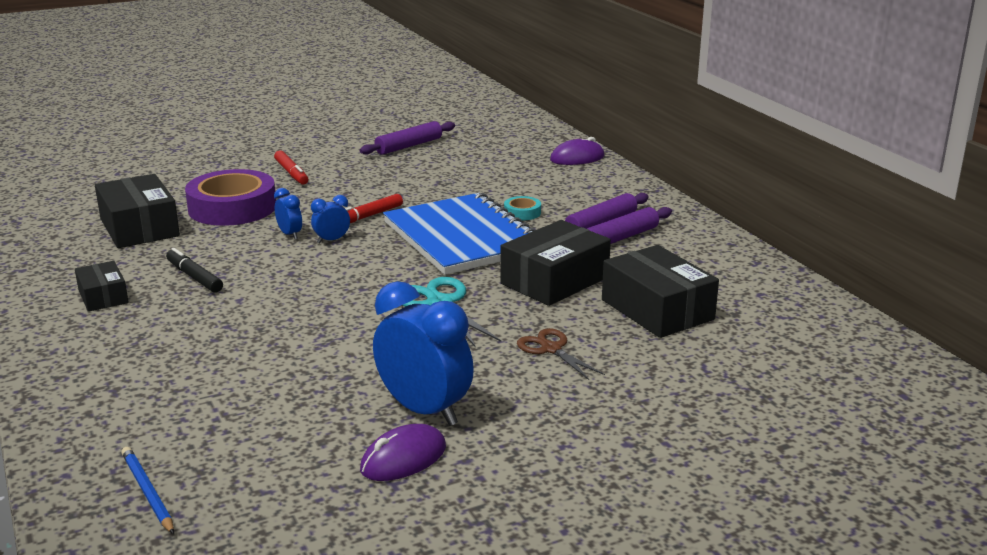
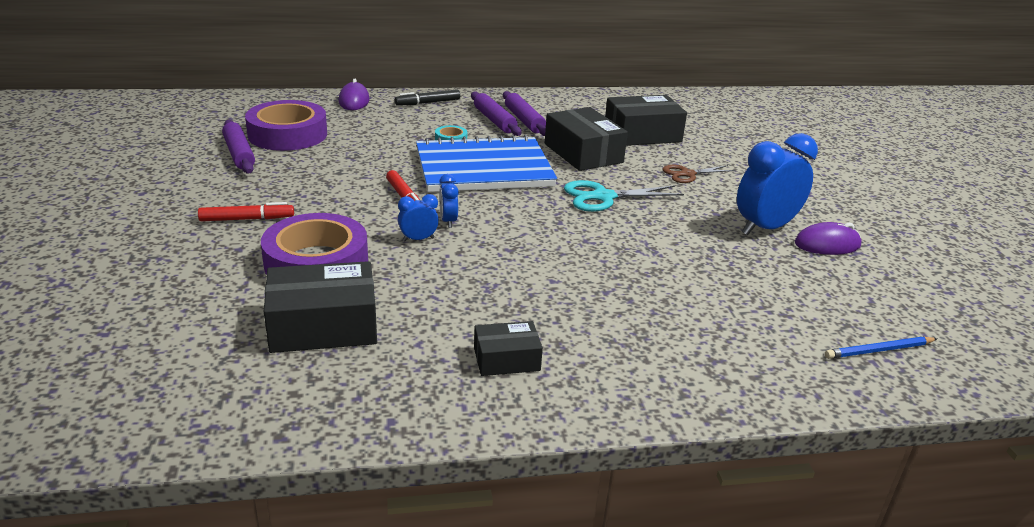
camera: 75 degrees left, 5 degrees up
black marker [166,248,223,293] -> black marker moved to [395,89,460,106]
purple mouse [360,424,446,481] -> purple mouse turned 75 degrees counterclockwise [795,222,861,255]
none -> purple tape [245,100,327,151]

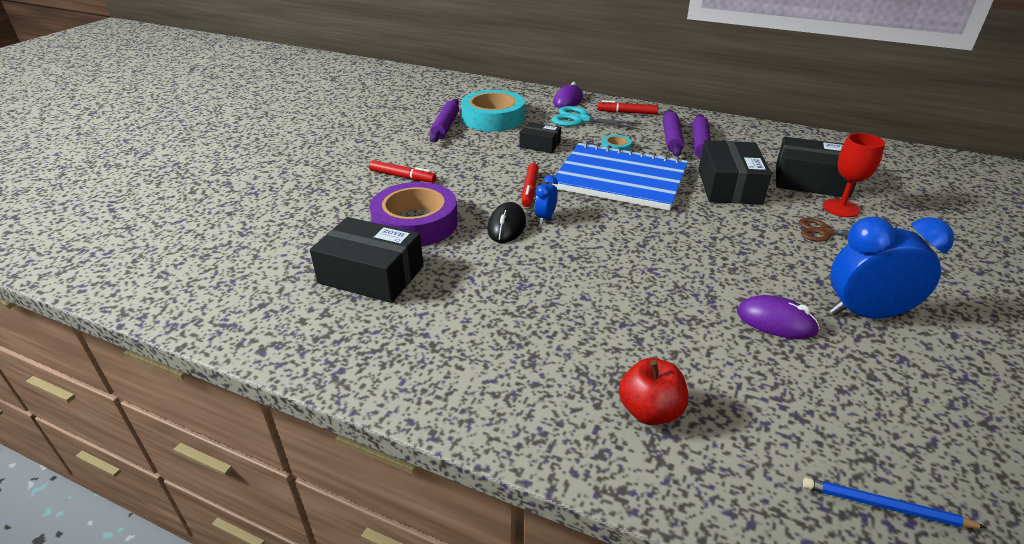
camera: 35 degrees right, 5 degrees up
purple tape [245,100,327,151] -> turquoise tape [461,90,525,132]
black marker [395,89,460,106] -> red marker [597,100,658,114]
blue clock [398,194,439,241] -> black mouse [488,202,526,243]
black box [474,321,543,376] -> black box moved to [519,122,561,153]
turquoise scissors [564,180,684,212] -> turquoise scissors moved to [552,106,643,130]
purple mouse [795,222,861,255] -> purple mouse moved to [737,295,820,339]
none -> red apple [619,358,688,425]
none -> red goblet [823,133,885,217]

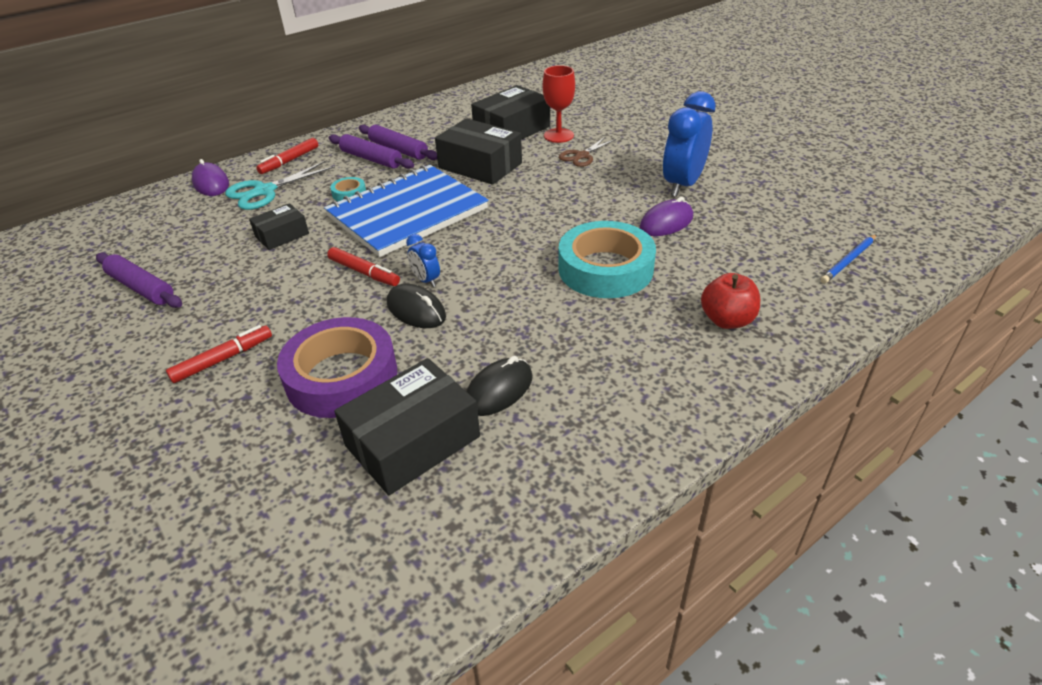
camera: 60 degrees left, 5 degrees up
turquoise tape [461,90,525,132] -> turquoise tape moved to [559,221,656,298]
none -> black mouse [466,356,533,416]

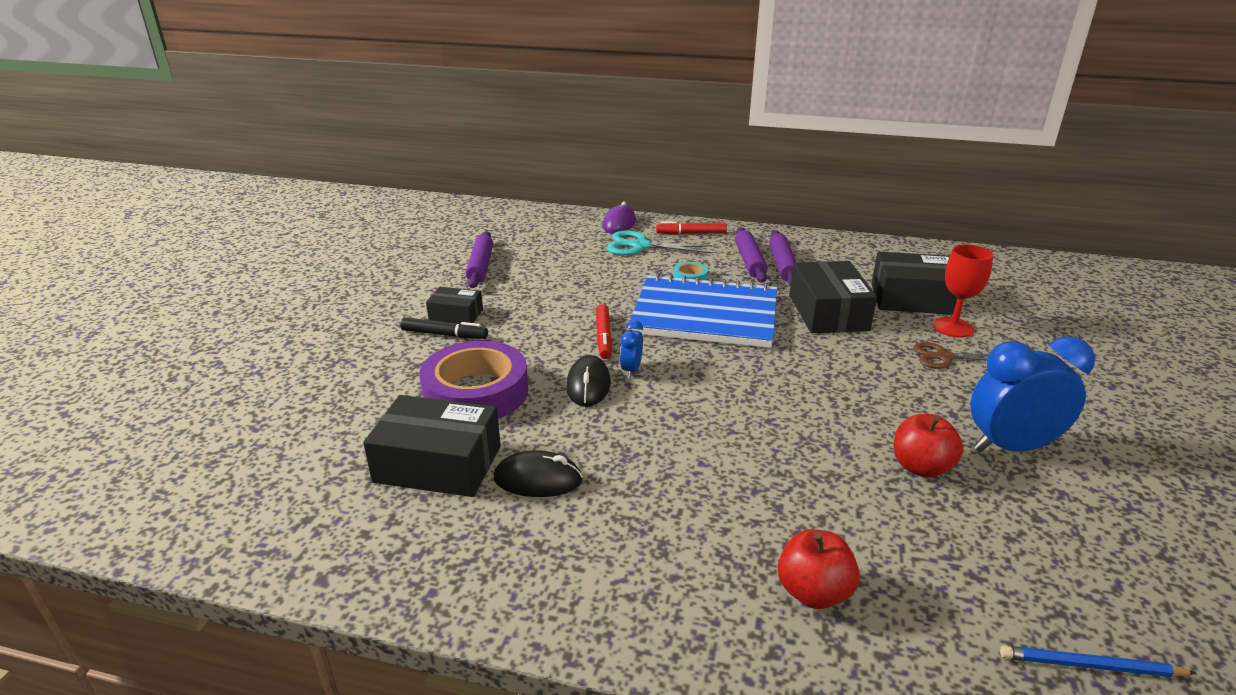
camera: 50 degrees right, 10 degrees down
red marker [166,325,272,383] -> black marker [400,317,488,339]
black box [249,203,309,250] -> black box moved to [426,287,483,324]
turquoise tape [559,221,656,298] -> none
purple mouse [640,197,693,236] -> red apple [894,414,963,478]

